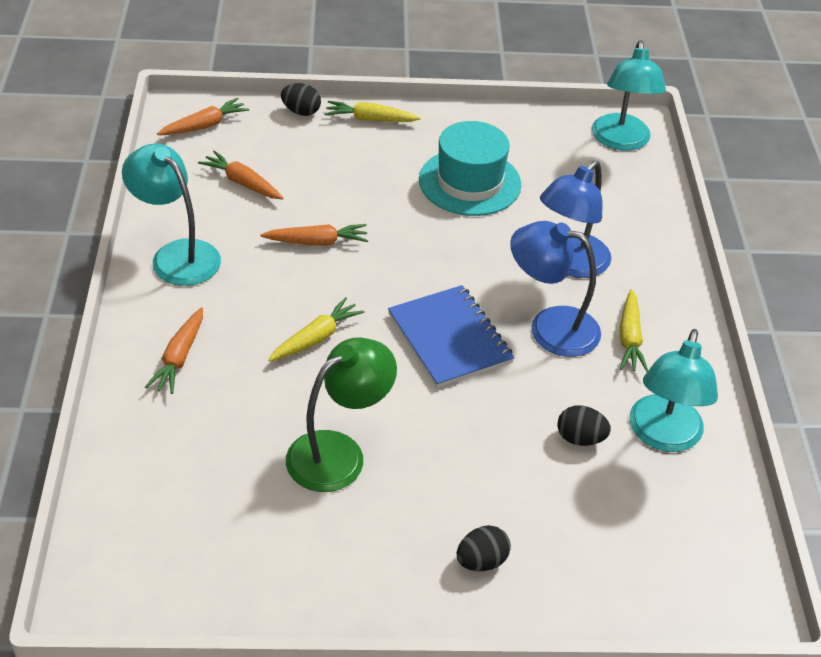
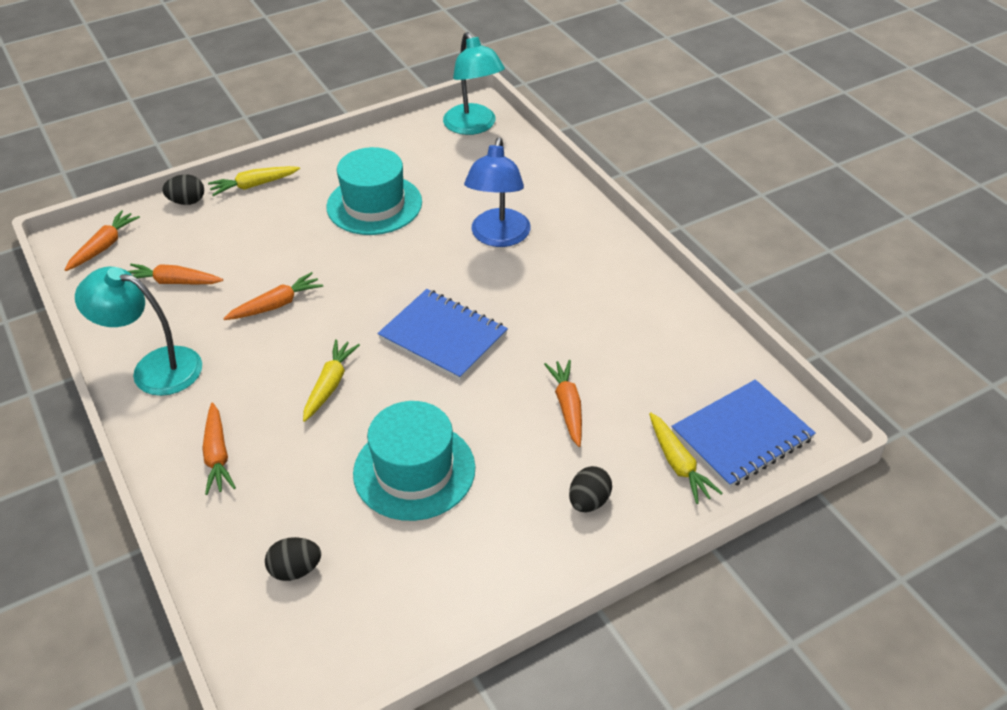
camera: 25 degrees left, 0 degrees up
green lamp [286,337,397,492] -> turquoise hat [353,401,476,521]
blue lamp [510,221,601,357] -> none
black egg [557,405,611,446] -> black egg moved to [265,537,321,581]
yellow carrot [620,289,648,372] -> yellow carrot moved to [649,412,722,504]
turquoise lamp [629,329,718,452] -> none
none -> orange carrot [544,360,582,447]
none -> blue notebook [671,379,816,488]

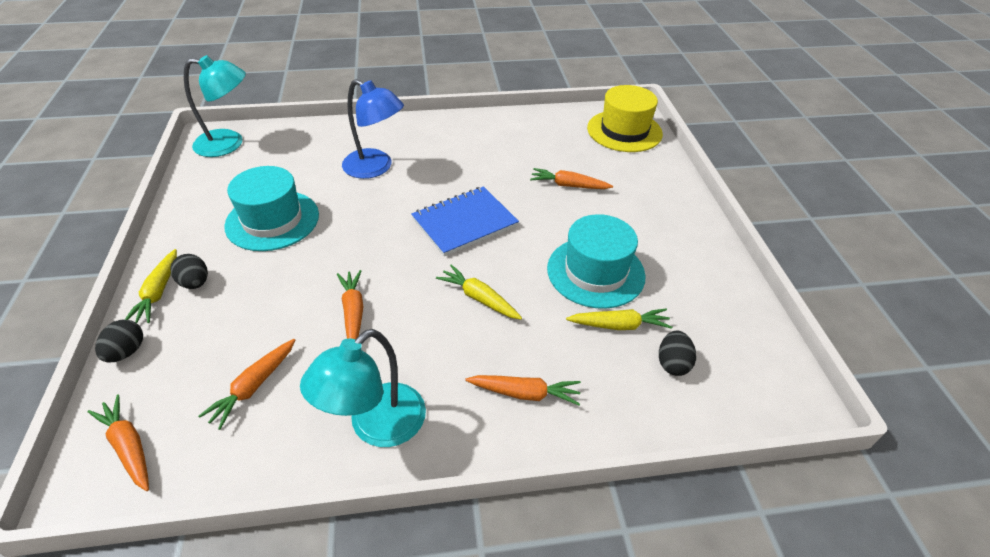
camera: 70 degrees left, 0 degrees up
black egg [569,466,612,512] -> black egg moved to [170,254,208,289]
yellow carrot [649,412,722,504] -> yellow carrot moved to [566,308,673,330]
blue notebook [671,379,816,488] -> yellow hat [587,85,663,152]

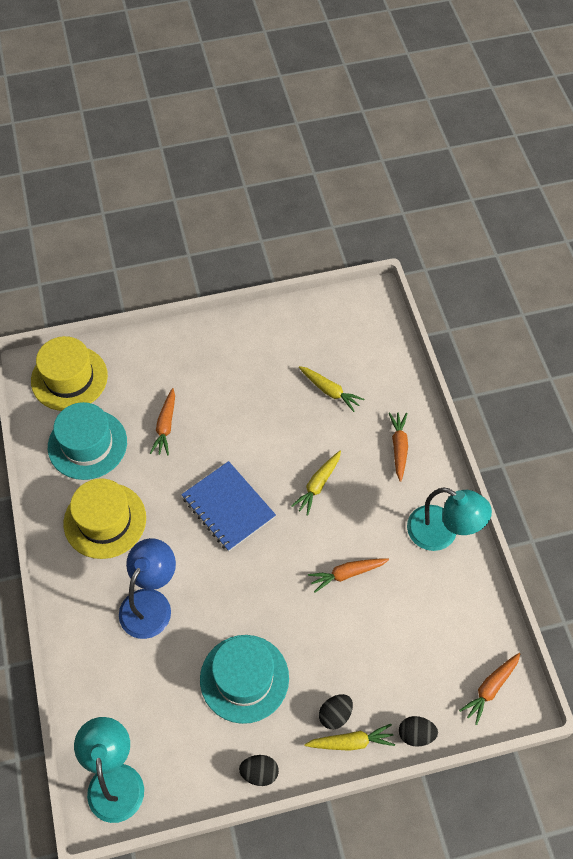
camera: 95 degrees left, 15 degrees up
orange carrot [198,339,295,430] -> none
turquoise hat [547,214,646,309] -> turquoise hat moved to [48,402,127,480]
yellow carrot [566,308,673,330] -> yellow carrot turned 135 degrees clockwise [299,366,364,412]
black egg [659,331,696,376] -> black egg moved to [239,755,279,786]
none -> yellow hat [64,478,146,559]

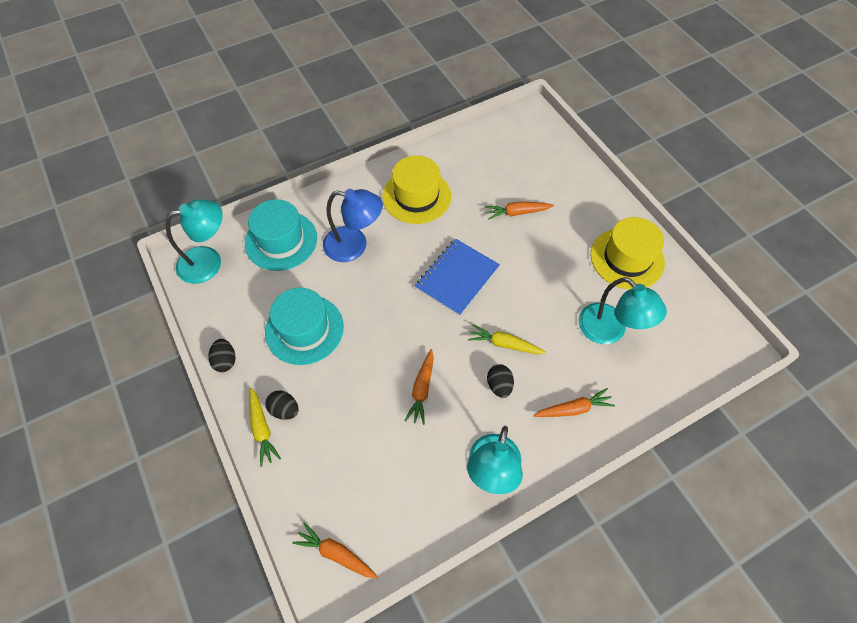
camera: 75 degrees right, 0 degrees up
yellow hat [31,336,108,411] -> yellow hat moved to [590,217,665,290]
turquoise hat [48,402,127,480] -> turquoise hat moved to [245,199,317,271]
yellow carrot [299,366,364,412] -> turquoise lamp [578,277,667,344]
orange carrot [308,558,389,592] -> orange carrot turned 135 degrees counterclockwise [405,349,434,425]
black egg [399,716,438,747] -> black egg moved to [487,364,514,398]

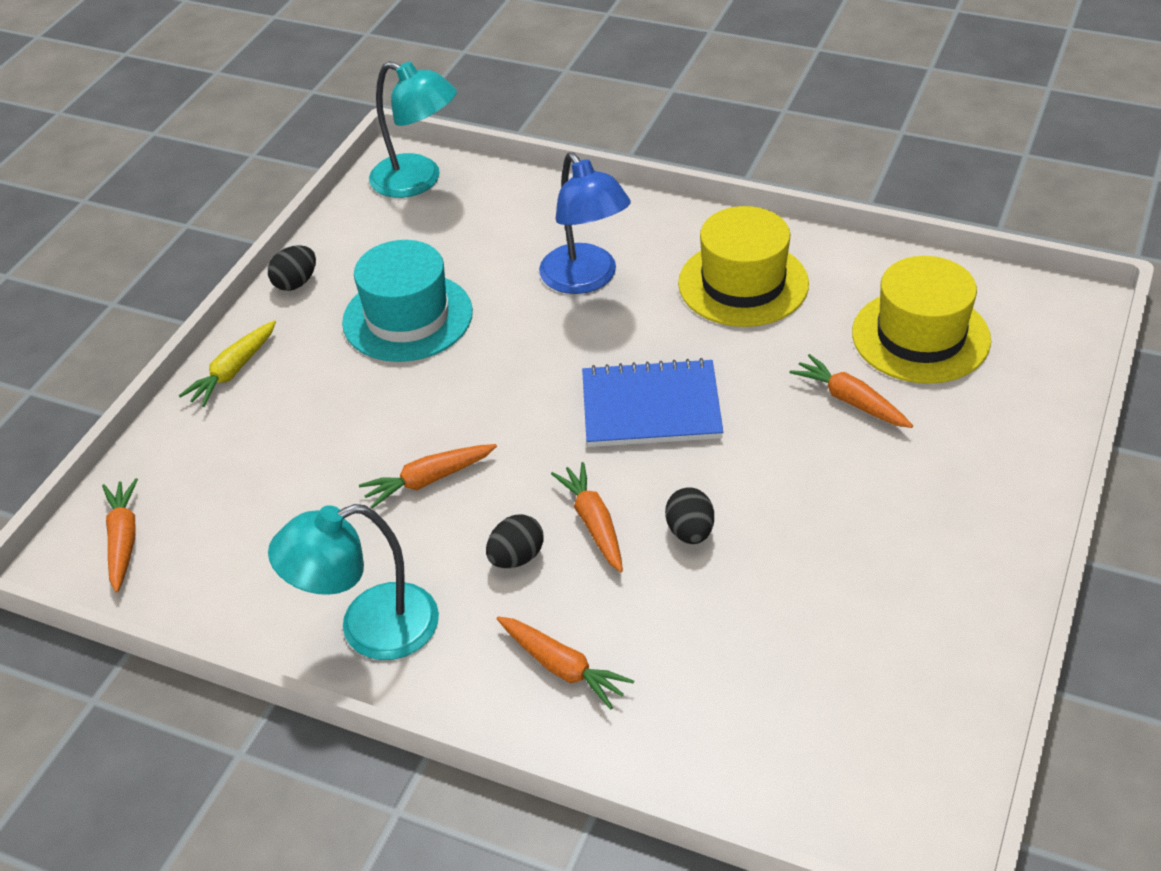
camera: 55 degrees right, 15 degrees down
turquoise hat [245,199,317,271] -> none
black egg [265,391,299,420] -> black egg moved to [665,487,714,544]
yellow carrot [468,324,546,354] -> orange carrot [551,462,623,572]
turquoise lamp [578,277,667,344] -> none
yellow hat [590,217,665,290] -> yellow hat moved to [852,256,991,384]

